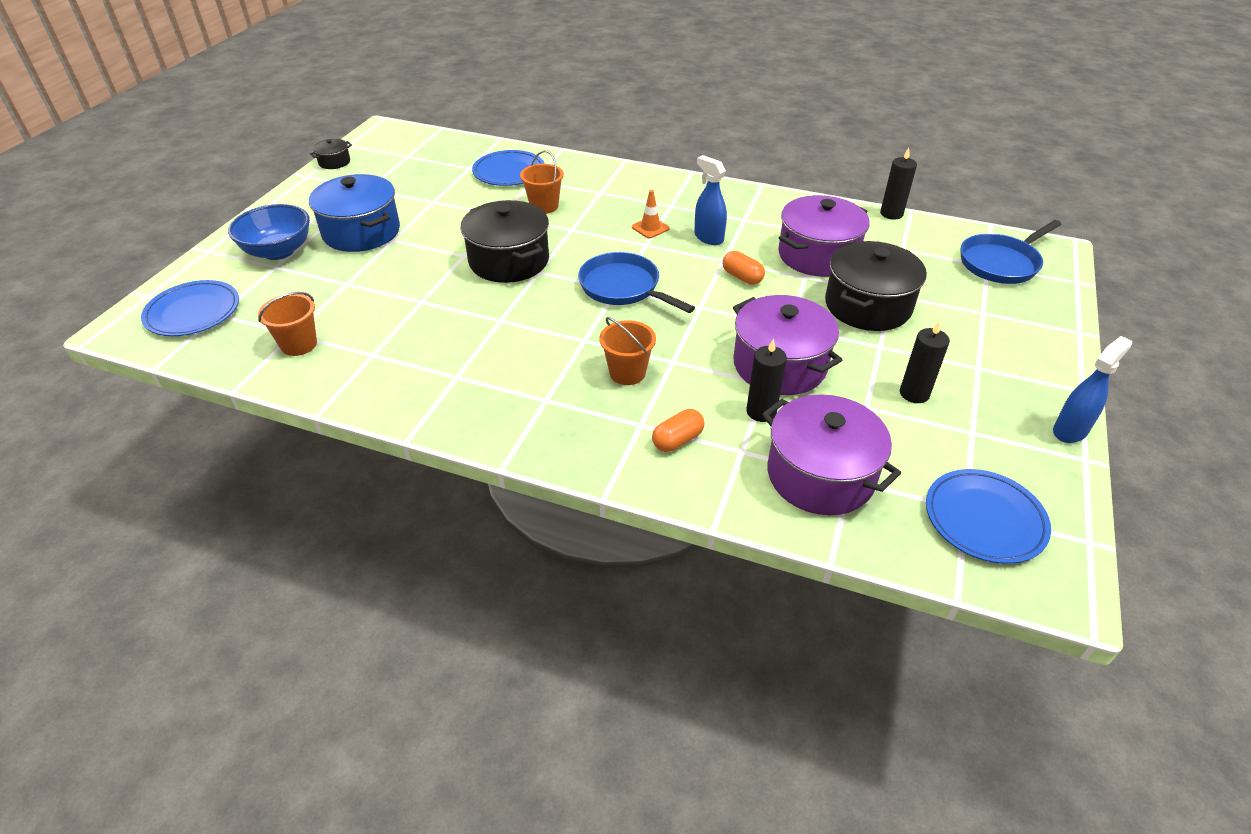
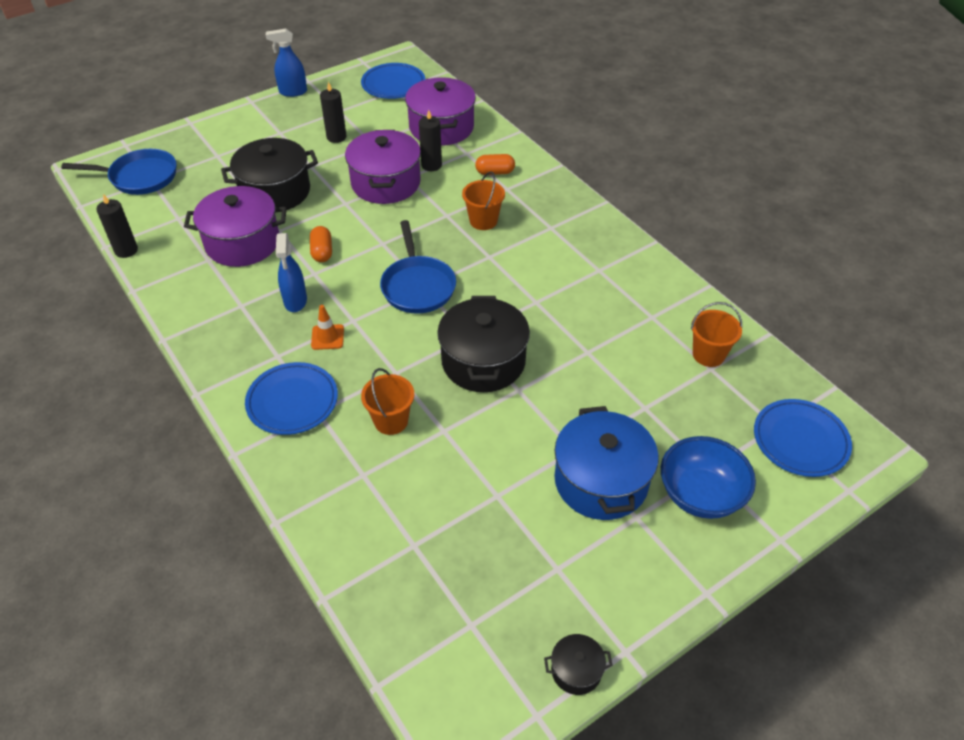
camera: 145 degrees left, 5 degrees up
blue plate [472,150,545,186] -> blue plate moved to [245,362,338,435]

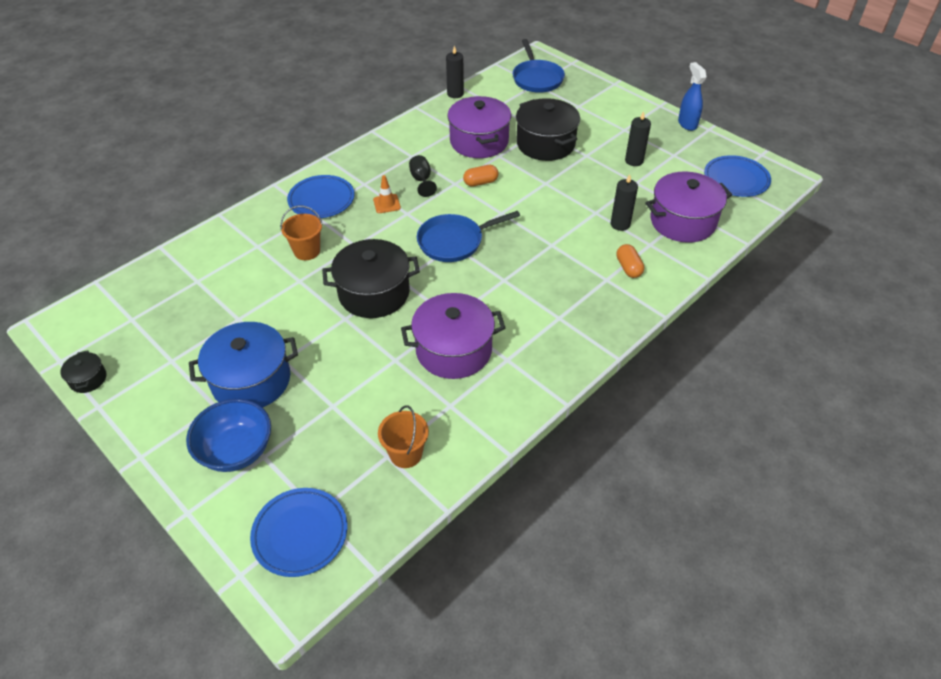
camera: 80 degrees right, 0 degrees up
blue spray bottle [276,233,307,312] -> black goblet [409,155,437,197]
purple pot [345,130,421,204] -> purple pot moved to [401,293,505,379]
orange bucket [462,172,505,230] -> none

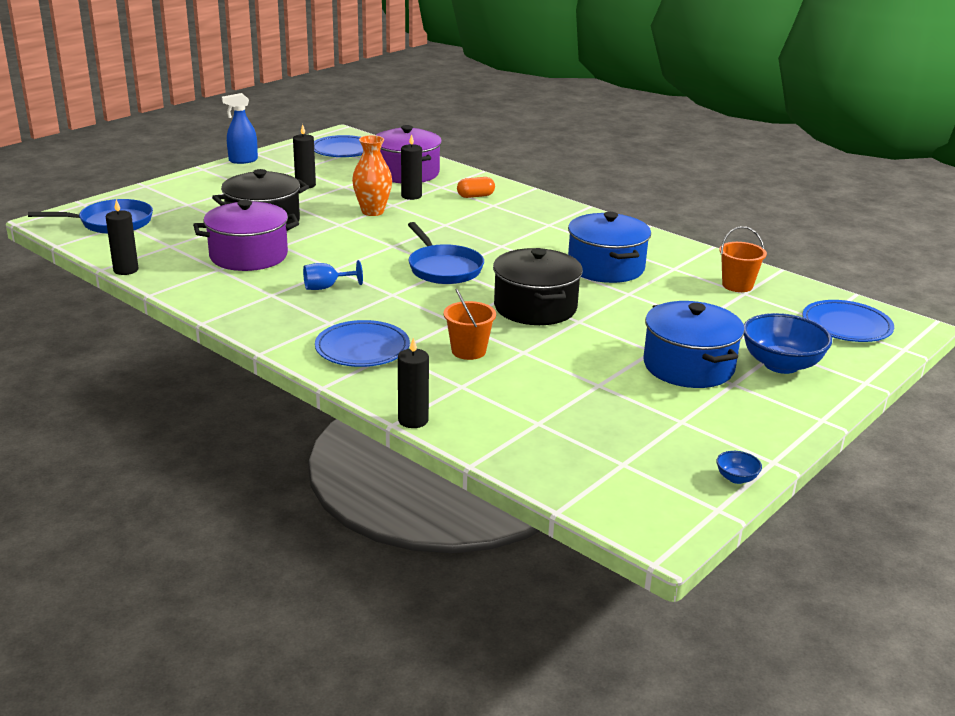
camera: 95 degrees left, 20 degrees down
black pot [60,350,106,393] -> blue bowl [716,451,762,484]
orange traffic cone [373,175,401,213] -> none
purple pot [401,293,505,379] -> blue pot [568,212,651,283]
black goblet [409,155,437,197] -> blue goblet [303,260,363,290]
orange capsule [463,165,499,187] -> none
none -> orange vase [352,135,392,216]
none -> black candle [398,337,429,428]

